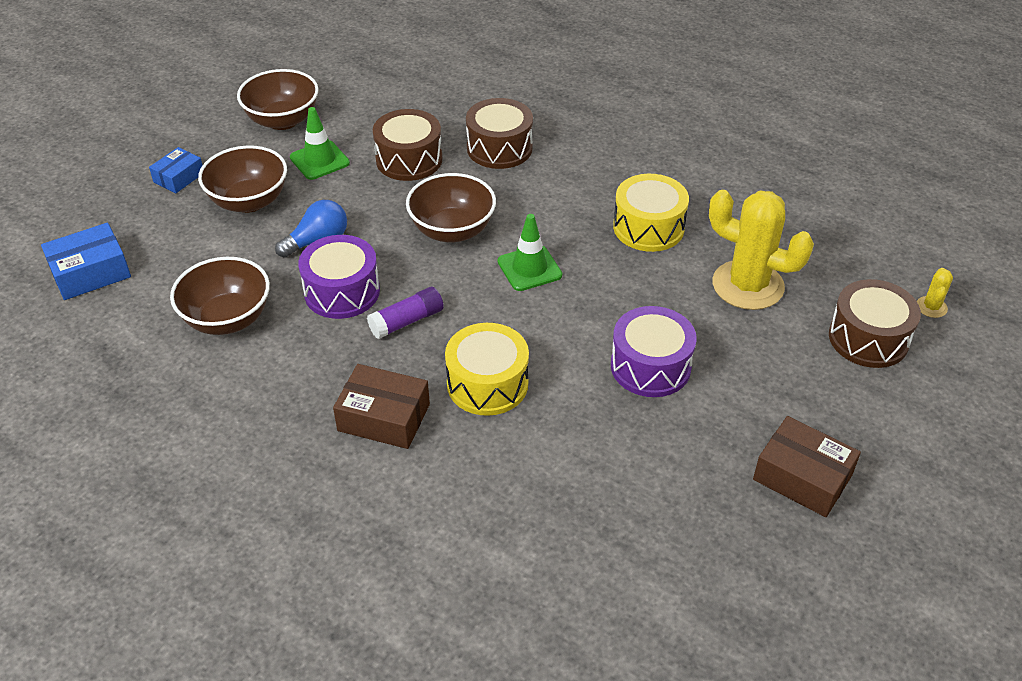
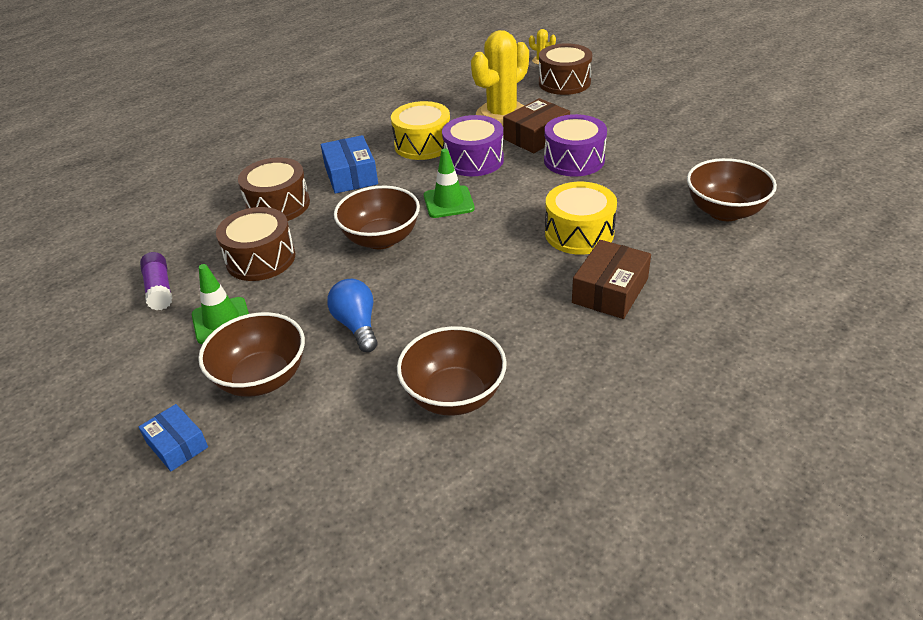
camera: 75 degrees left, 5 degrees down
blue box [41,223,131,300] -> blue box moved to [321,135,378,194]
brown bowl [237,69,319,130] -> brown bowl moved to [687,158,777,221]
purple drum [298,235,380,319] -> purple drum moved to [442,115,504,176]
purple glue stick [367,287,444,339] -> purple glue stick moved to [140,252,172,310]
brown box [753,416,861,517] -> brown box moved to [503,98,570,153]

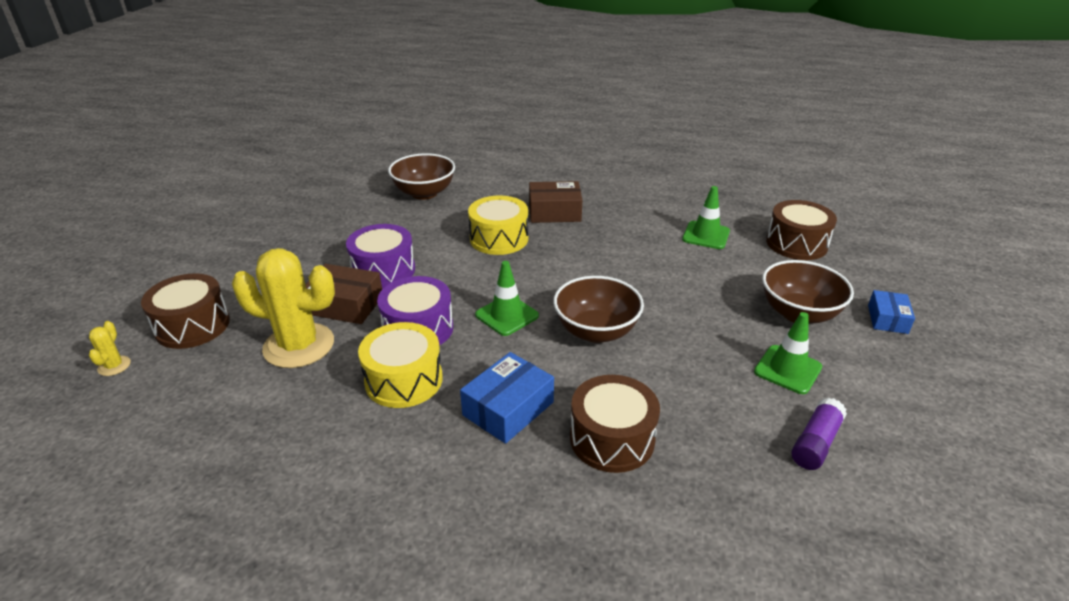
camera: 125 degrees left, 5 degrees down
brown drum [216,207,295,281] -> brown drum moved to [766,200,837,260]
blue light bulb [327,279,378,352] -> none
brown bowl [397,326,507,416] -> green traffic cone [682,186,730,249]

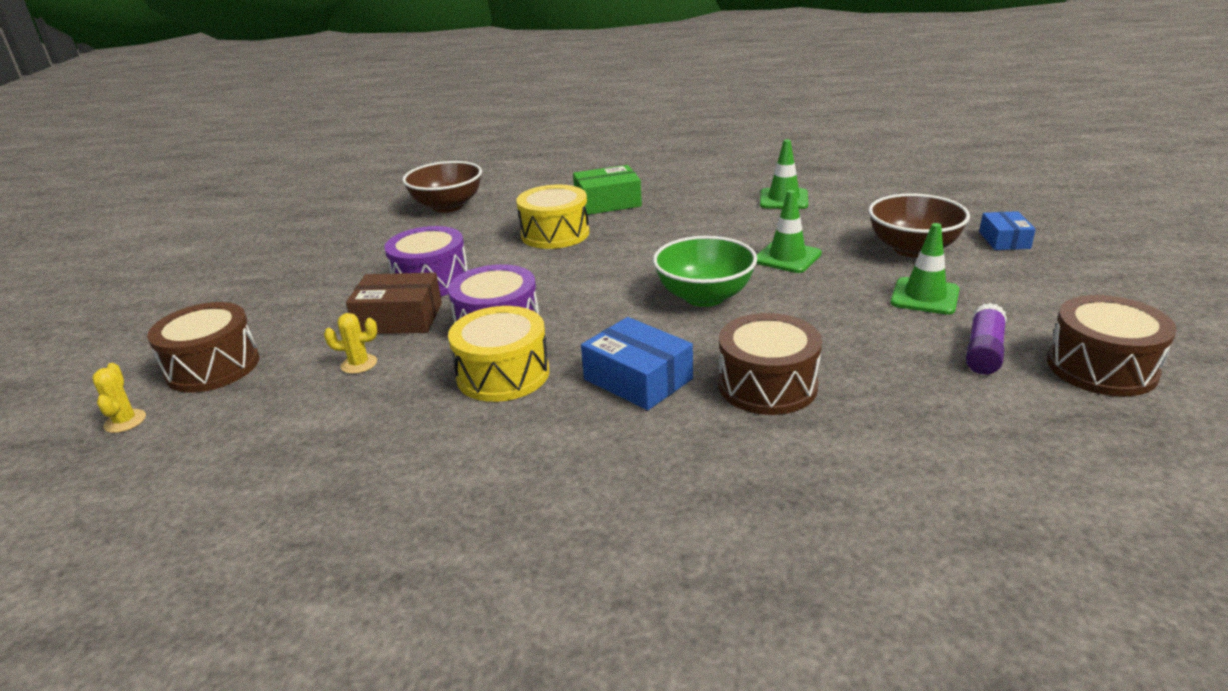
camera: 10 degrees left, 5 degrees down
yellow cactus [232,248,335,368] -> yellow cactus [324,313,377,374], size x0.42
blue box [460,352,554,444] -> blue box turned 75 degrees counterclockwise [581,317,693,410]
green traffic cone [475,261,539,336] -> green traffic cone moved to [756,190,822,273]
brown box [529,181,582,223] -> green box [573,165,642,215]
brown bowl [553,276,644,343] -> green bowl [653,236,757,307]
brown drum [766,200,837,260] -> brown drum moved to [1047,295,1177,396]

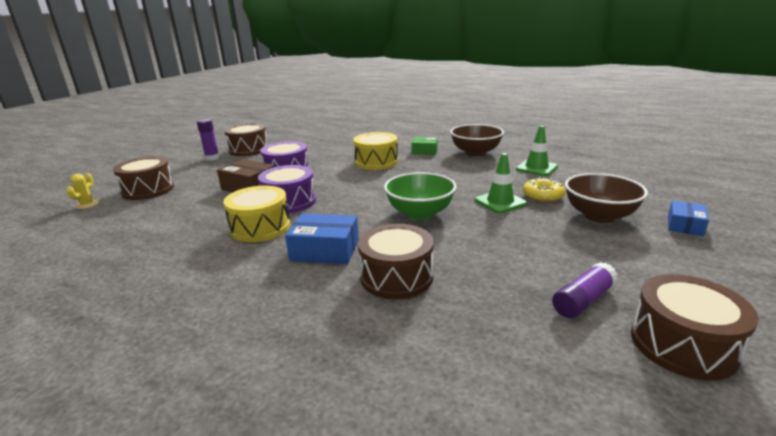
camera: 25 degrees right, 5 degrees down
yellow cactus [324,313,377,374] -> none
brown bowl [403,161,482,213] -> brown bowl moved to [450,124,504,157]
green box [573,165,642,215] -> green box [411,137,438,155], size x0.65
blue box [581,317,693,410] -> blue box turned 60 degrees counterclockwise [285,213,359,264]
green traffic cone [891,223,960,315] -> none
none -> purple glue stick [197,119,219,160]
none -> brown drum [224,123,268,156]
none -> yellow donut [523,177,565,203]

